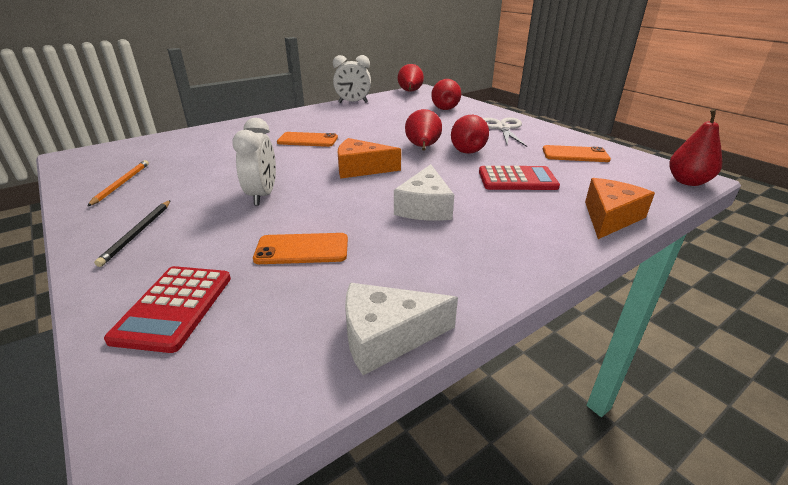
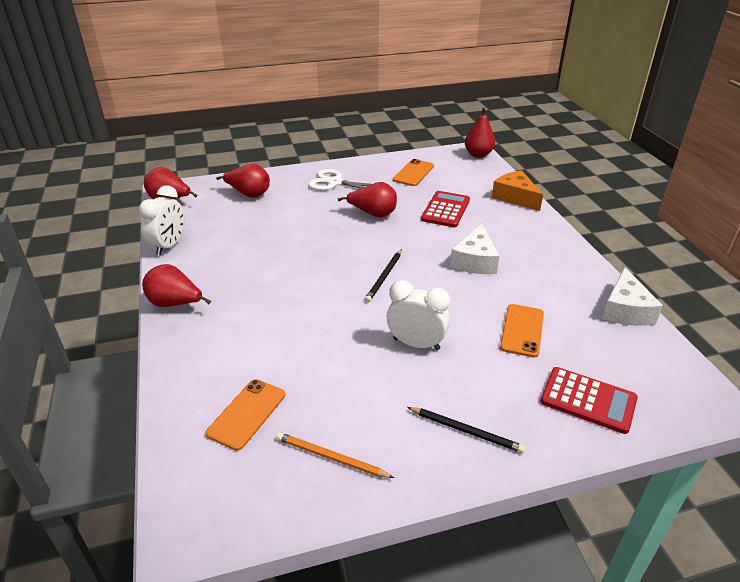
camera: 70 degrees left, 5 degrees up
orange phone [277,132,338,147] -> orange phone moved to [206,379,285,451]
orange cheese [338,138,401,179] -> black pencil [365,249,402,302]
white cheese [394,164,454,221] -> white cheese turned 75 degrees clockwise [450,224,500,274]
red pear [405,109,442,151] -> red pear moved to [142,264,211,307]

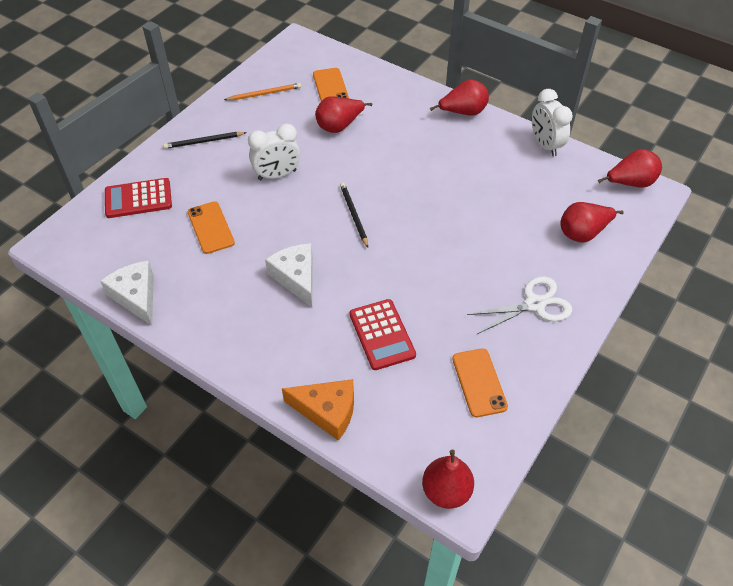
camera: 140 degrees right, 15 degrees up
red pear [338,182,397,218] -> red pear moved to [315,96,372,133]

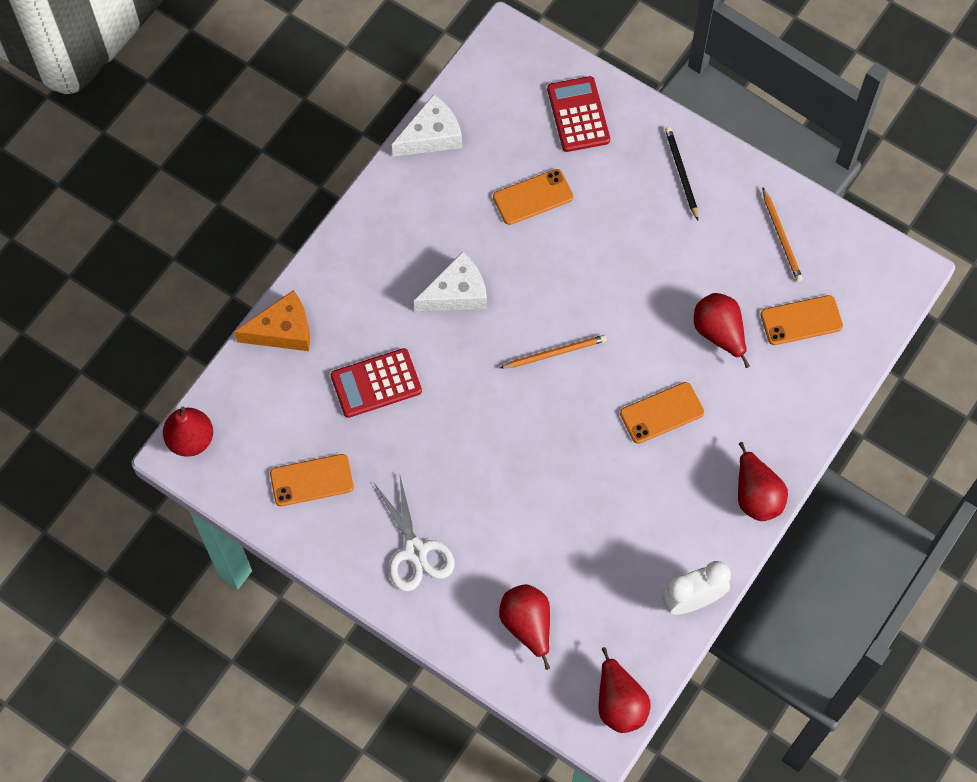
camera: 90 degrees right, 15 degrees up
white clock [248,123,300,180] -> none
orange cheese [282,379,354,441] -> orange cheese turned 120 degrees counterclockwise [234,290,310,351]
black pencil [340,183,368,248] -> orange pencil [500,335,606,368]
none -> orange phone [620,382,704,444]

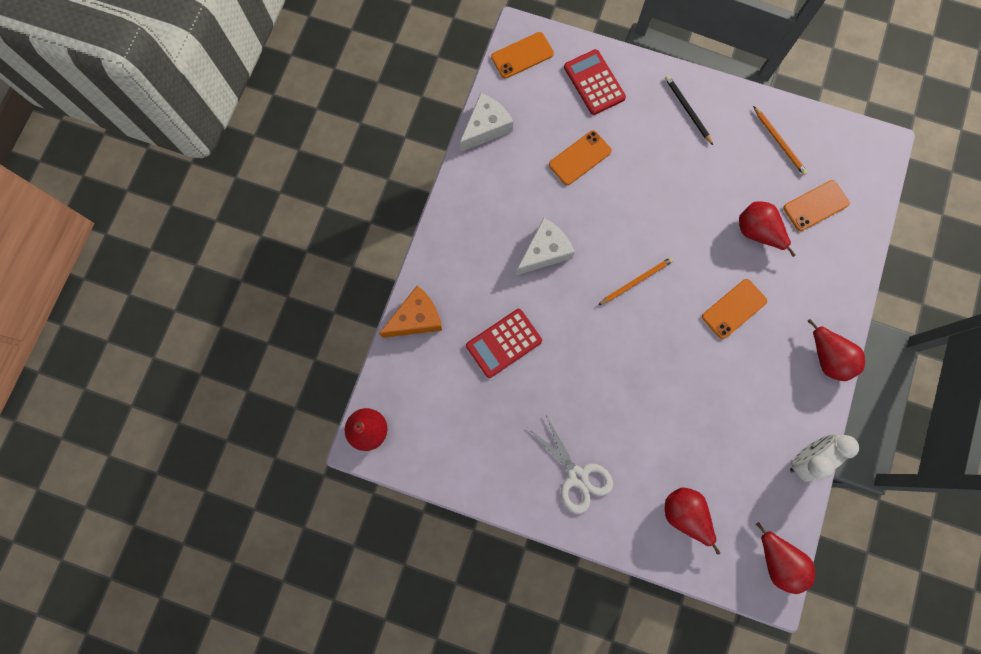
camera: 15 degrees left, 10 degrees up
orange phone [270,454,354,506] -> orange phone moved to [491,32,554,79]

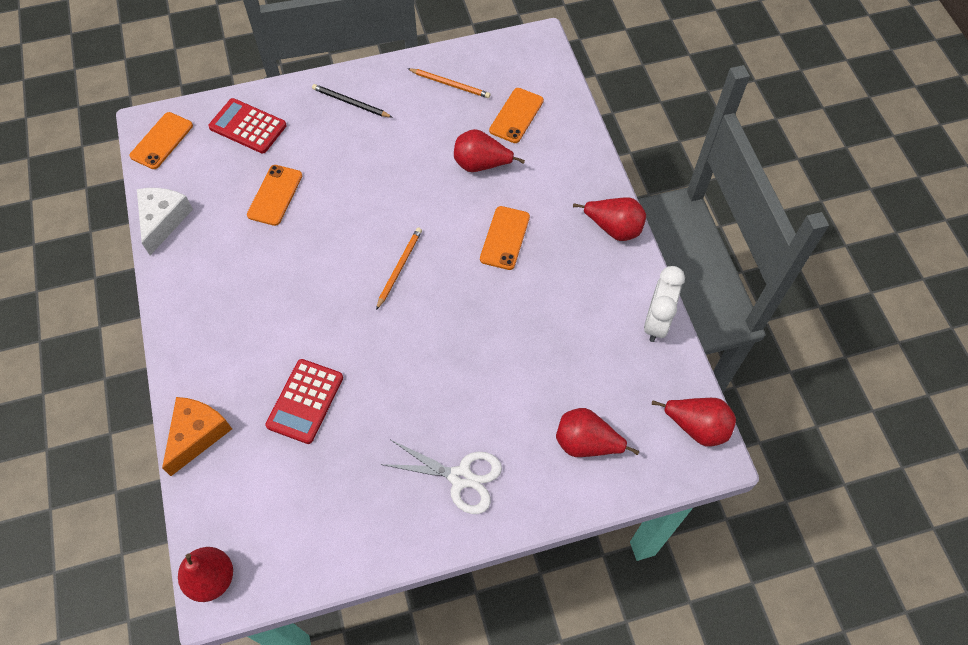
camera: 35 degrees left, 15 degrees down
white cheese [516,218,575,275] -> none

